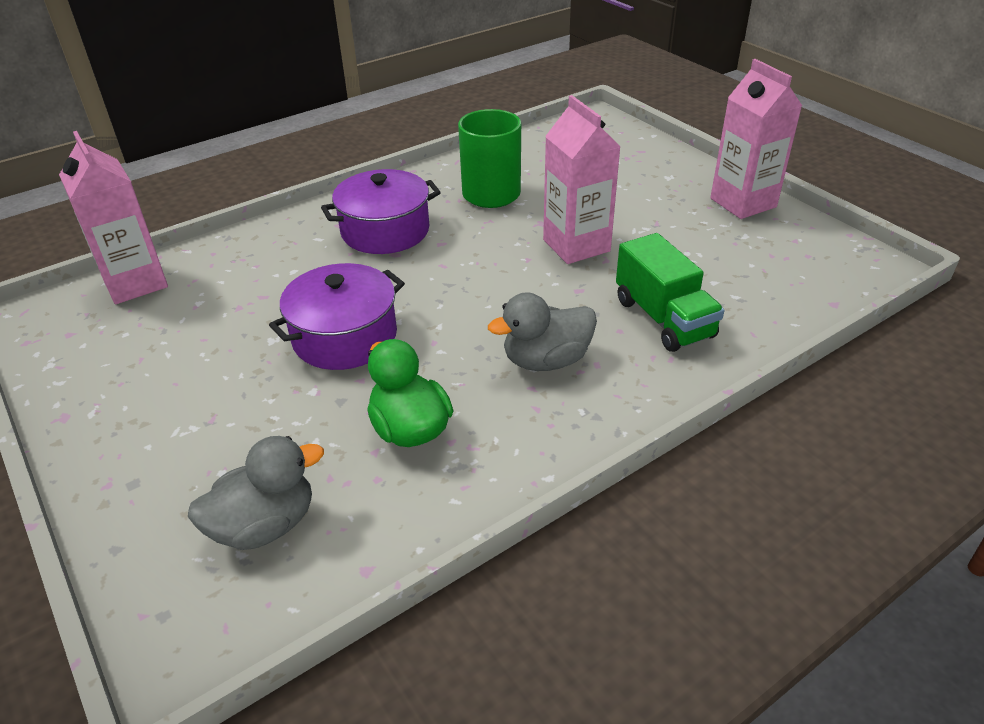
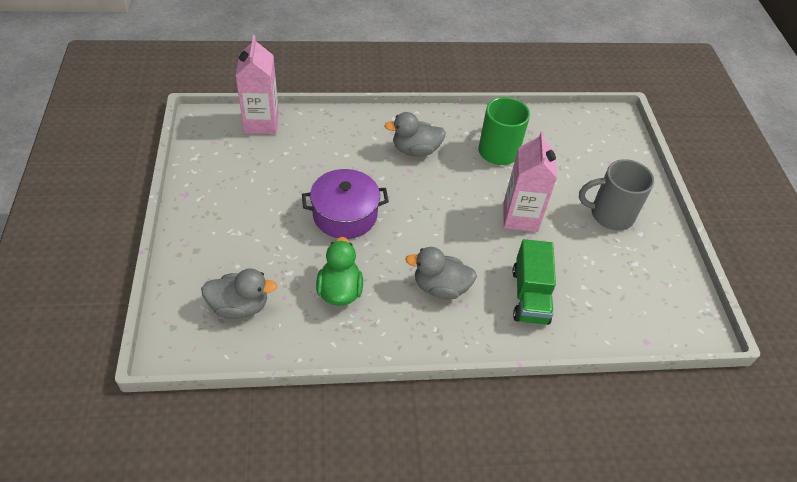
camera: 25 degrees right, 10 degrees up
purple pot [321,169,441,254] -> grey duck [385,112,446,157]
pink carton [710,59,802,219] -> none
none -> grey mug [579,159,654,230]

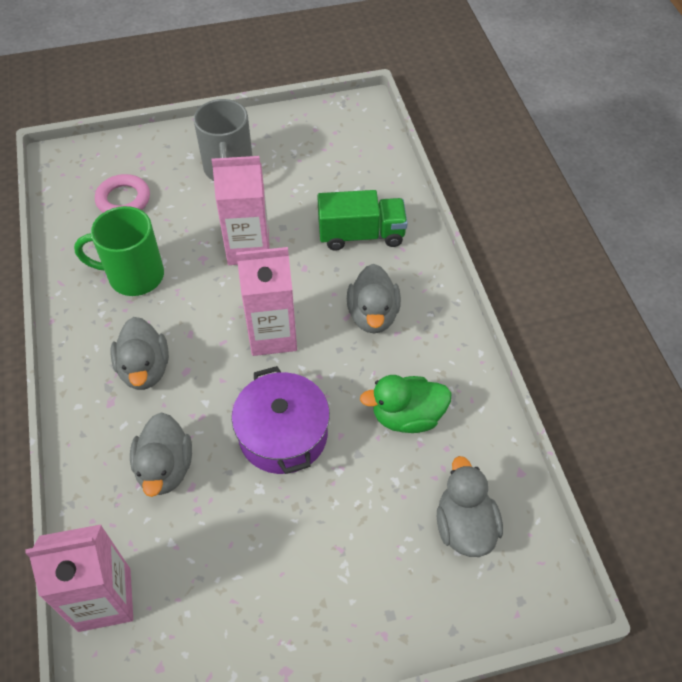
camera: 95 degrees left, 5 degrees up
none -> pink ring [95,174,150,213]
none -> grey duck [130,413,192,497]
none -> pink carton [236,247,297,356]

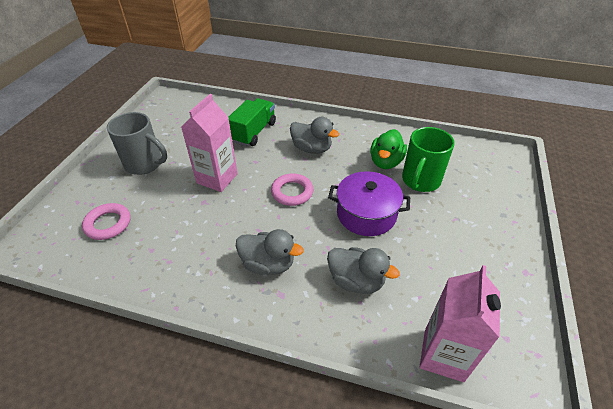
camera: 60 degrees left, 10 degrees down
green mug [74,206,164,296] -> green mug moved to [402,127,455,192]
pink carton [236,247,297,356] -> pink ring [271,173,313,206]
grey duck [437,456,503,557] -> none

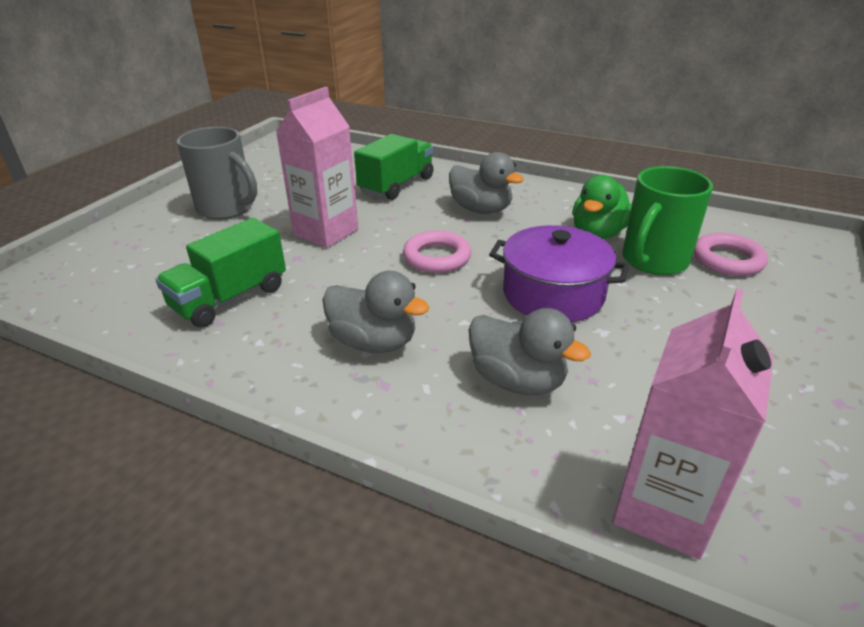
camera: 10 degrees right, 10 degrees down
pink ring [82,203,130,240] -> pink ring moved to [693,233,768,276]
none -> green truck [155,218,286,328]

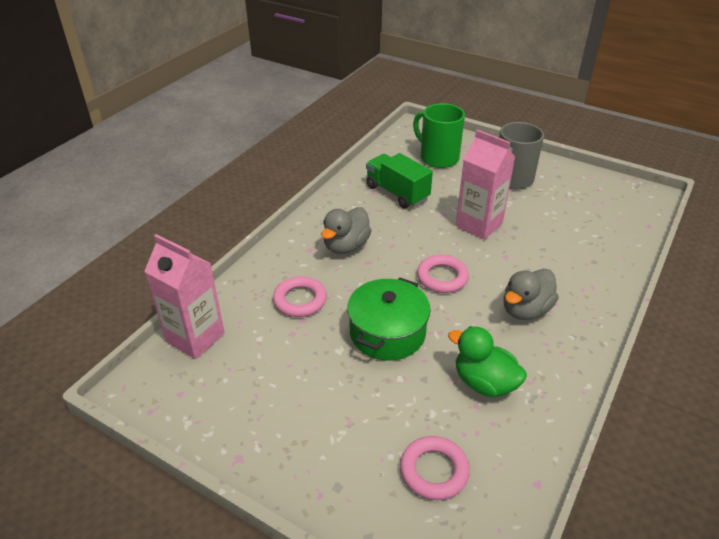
camera: 95 degrees right, 5 degrees up
green truck [354,134,433,200] -> none
grey duck [468,308,591,395] -> pink ring [273,276,327,317]
purple pot [489,225,629,322] -> green pot [347,277,431,361]
green mug [622,166,713,275] -> green mug moved to [413,103,465,168]

